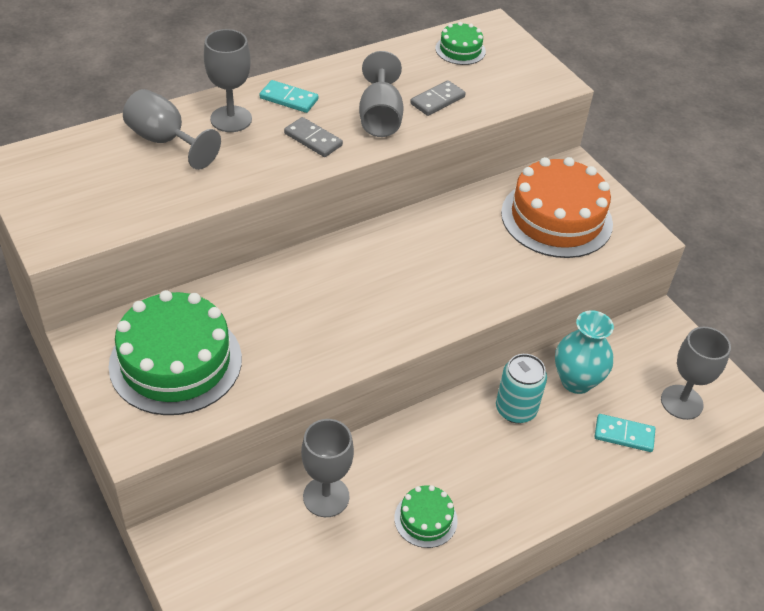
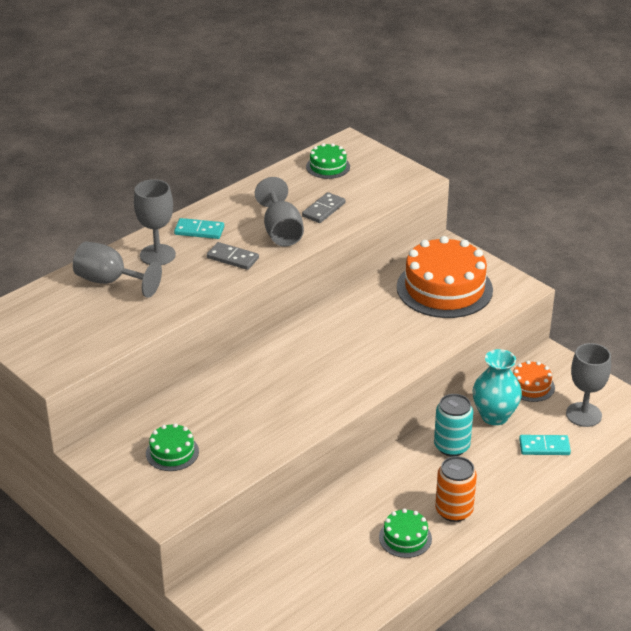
camera: 10 degrees left, 10 degrees down
green cake [109,290,242,415] -> green cake [146,423,199,471], size x0.48
grey goblet [301,419,354,517] -> none
none -> orange can [435,456,477,522]
none -> orange cake [513,361,555,402]

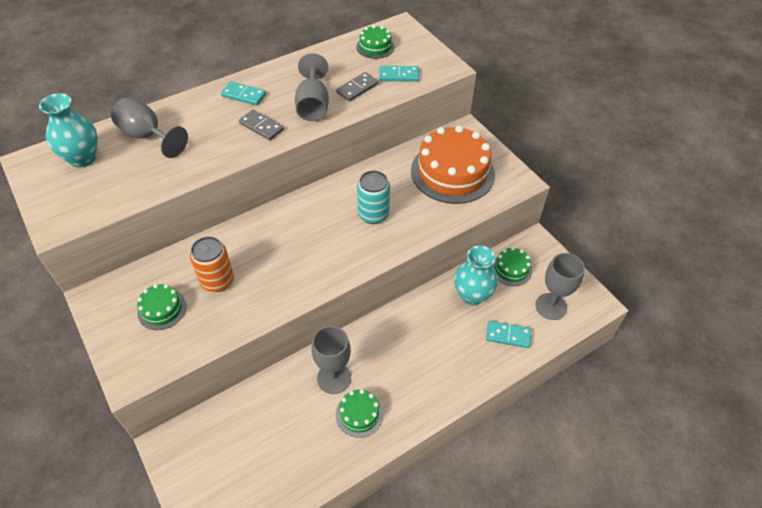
camera: 10 degrees right, 15 degrees up
grey goblet [134,179,176,265] -> grey goblet moved to [312,326,351,394]
turquoise can [434,394,473,456] -> turquoise can moved to [357,171,390,224]
orange can [435,456,477,522] -> orange can moved to [190,236,234,292]
orange cake [513,361,555,402] -> green cake [492,247,532,286]
none -> turquoise vase [39,93,98,168]
none -> turquoise domino [379,66,419,82]

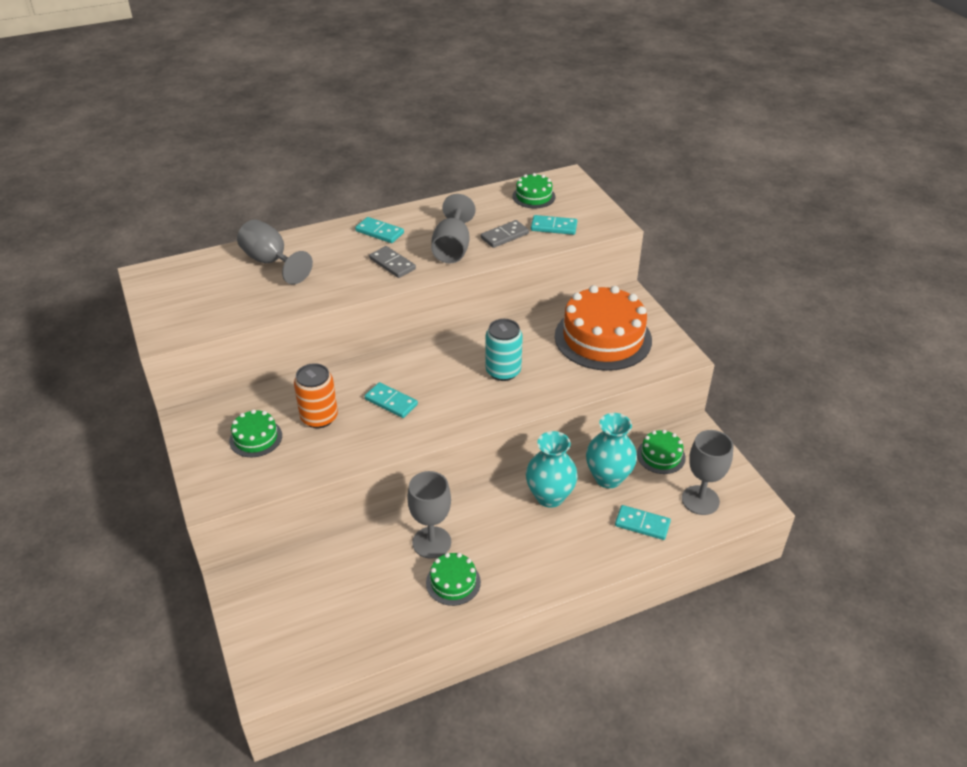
camera: 10 degrees right, 10 degrees down
turquoise vase [39,93,98,168] -> turquoise vase moved to [526,431,578,508]
none -> turquoise domino [365,382,418,418]

